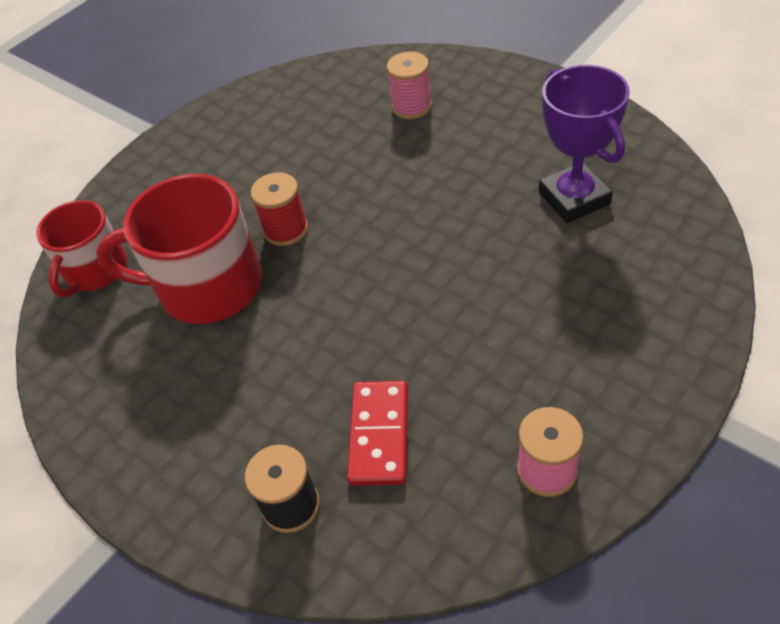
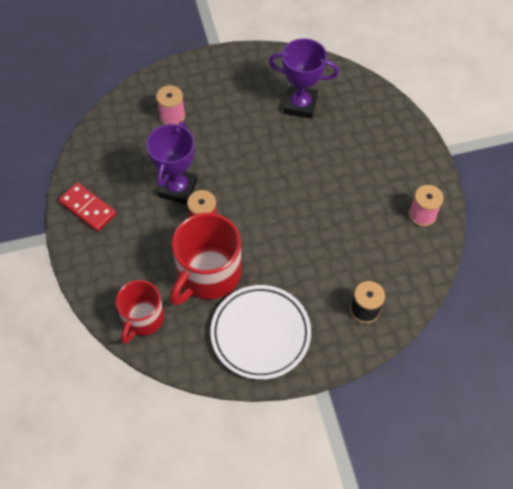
camera: 60 degrees left, 10 degrees up
red mug [36,200,127,297] -> red mug turned 60 degrees clockwise [116,280,164,344]
red domino [347,381,408,486] -> red domino moved to [58,182,116,232]
none -> purple trophy [146,121,197,205]
none -> white plate [210,285,311,380]

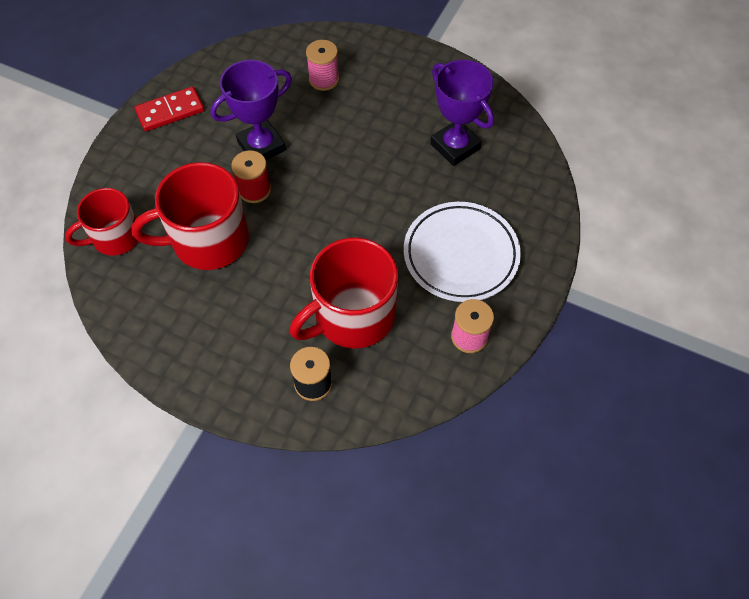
camera: 40 degrees right, 0 degrees up
red domino [58,182,116,232] -> red domino turned 75 degrees clockwise [135,86,204,131]
white plate [210,285,311,380] -> white plate moved to [404,202,521,302]
none -> red mug [289,237,398,349]

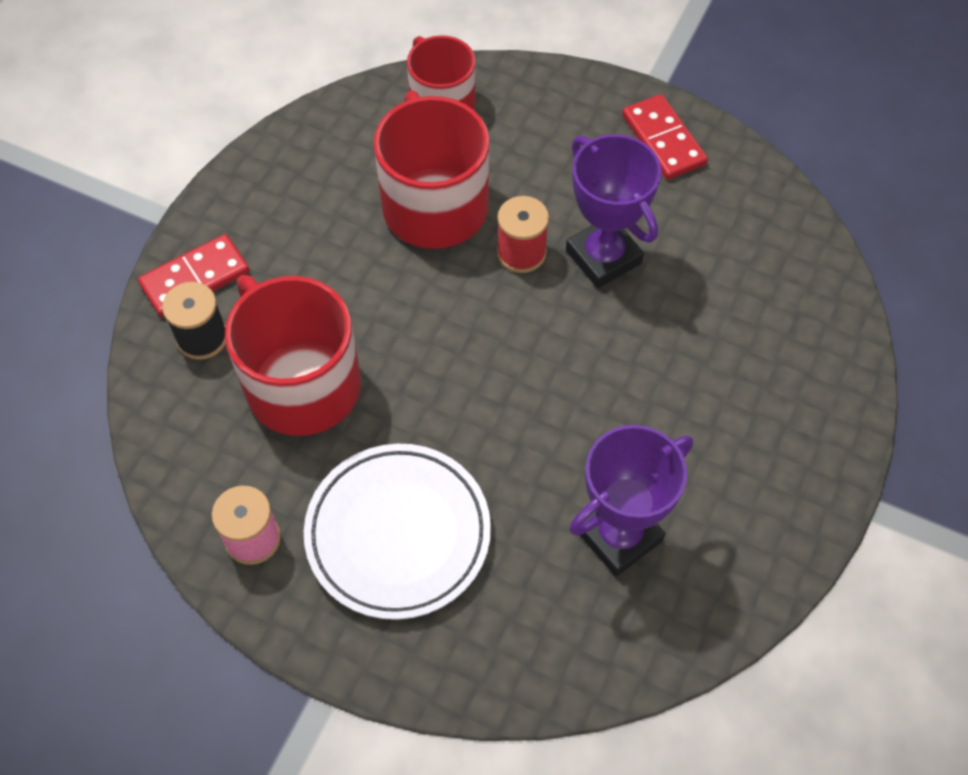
camera: 90 degrees right, 0 degrees up
pink spool [306,40,339,91] -> none
none -> red domino [138,234,249,317]

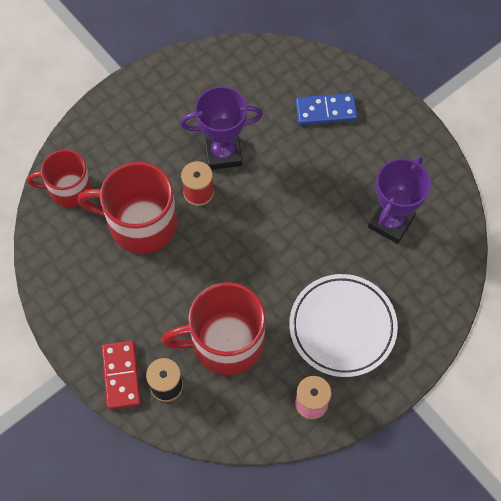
camera: 65 degrees left, 5 degrees up
purple trophy [569,425,693,577] -> purple trophy turned 45 degrees clockwise [368,157,431,244]
red domino [622,94,708,180] -> none
none -> blue domino [296,93,358,125]

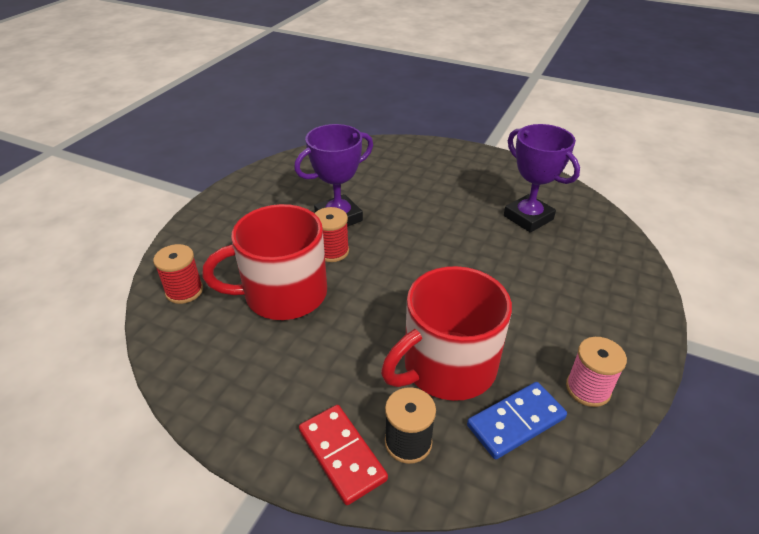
camera: 25 degrees left, 25 degrees down
red mug [27,149,92,207] -> red spool [153,244,203,304]
white plate [289,274,398,377] -> none
blue domino [296,93,358,125] -> blue domino moved to [467,382,567,459]
purple trophy [368,157,431,244] -> purple trophy turned 45 degrees counterclockwise [504,124,580,233]

